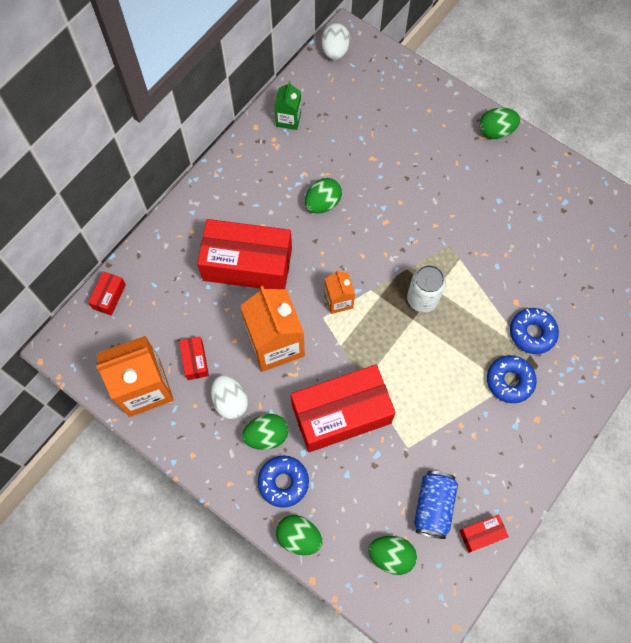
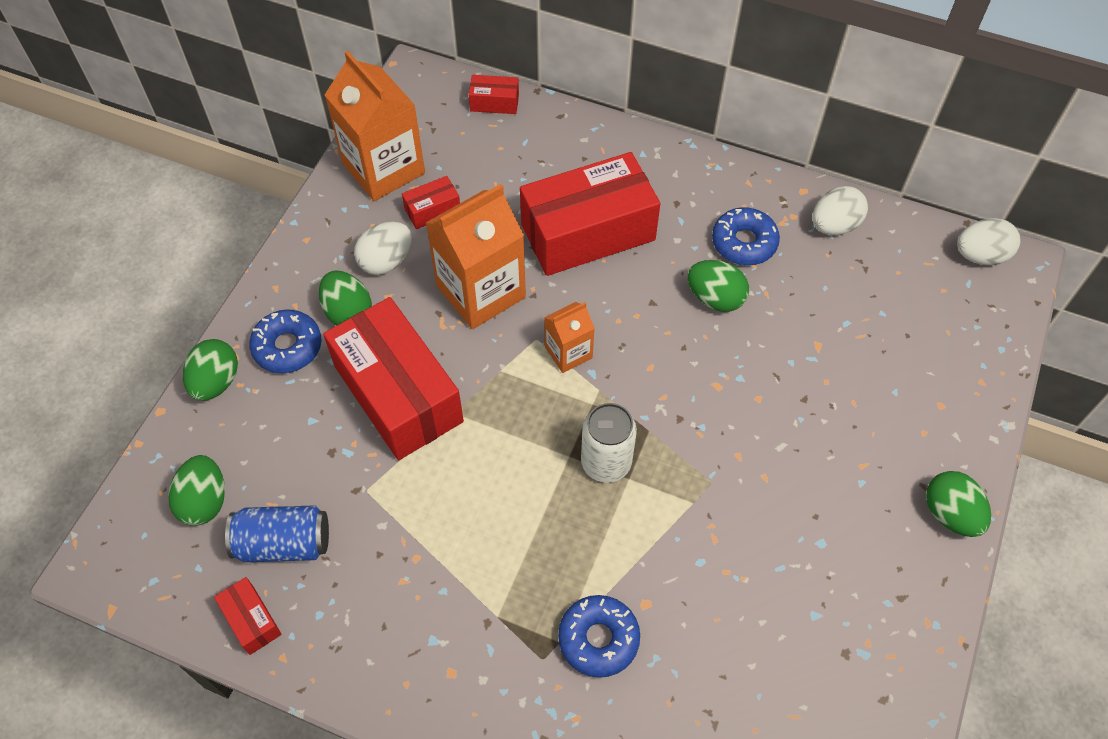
camera: 75 degrees right, 10 degrees down
red box [197,219,292,289] -> red box turned 75 degrees clockwise [520,152,661,276]
green carton [274,81,301,130] -> white egg [813,186,868,235]
blue donut [487,355,537,403] -> blue donut moved to [712,207,780,265]

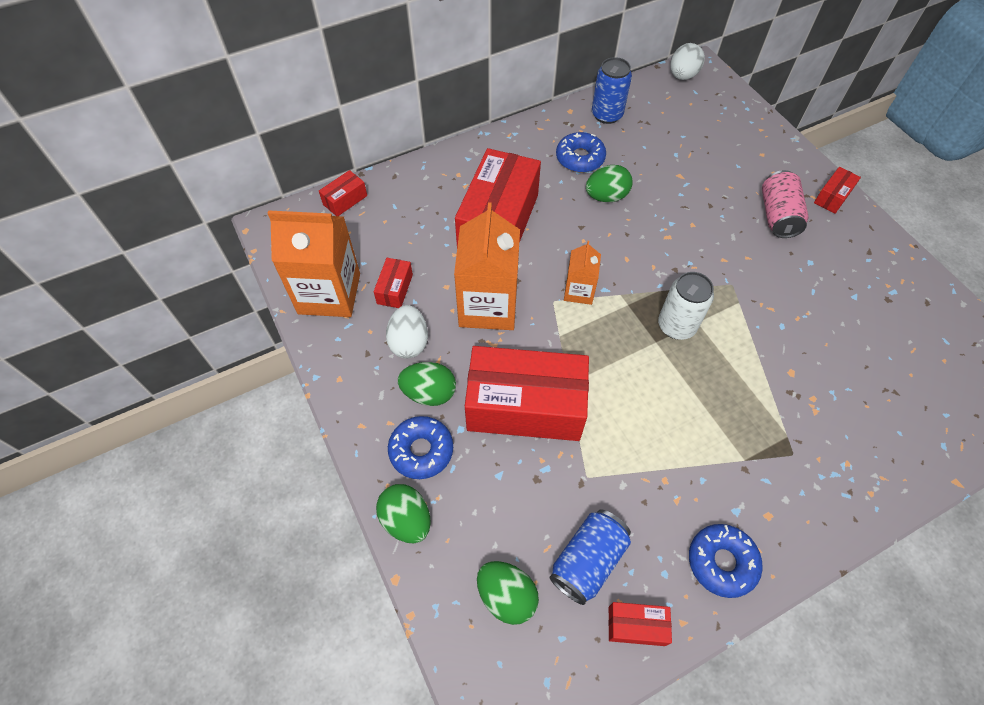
camera: 50 degrees left, 0 degrees up
blue donut [558,595,640,678] -> blue donut moved to [689,524,763,598]
white egg [813,186,868,235] -> blue can [592,57,632,124]
green egg [926,471,991,537] -> red box [814,167,861,214]
none -> pink can [762,170,809,238]

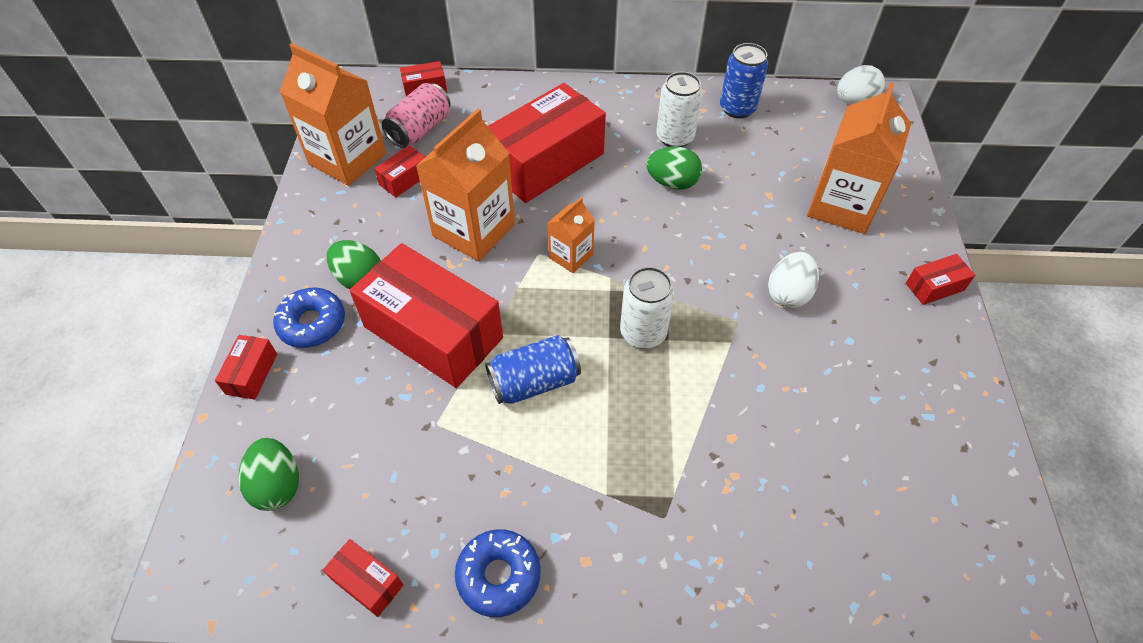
camera: 30 degrees right, 5 degrees down
green egg [376,484,431,543] -> red box [215,335,277,400]
white egg [386,305,428,359] -> white egg moved to [768,252,819,308]
blue can [549,510,631,605] -> blue can moved to [485,335,581,404]
blue donut [556,132,606,173] -> white can [656,72,703,147]
pink can [762,170,809,238] -> pink can moved to [382,83,450,148]
none -> orange carton [807,83,911,234]

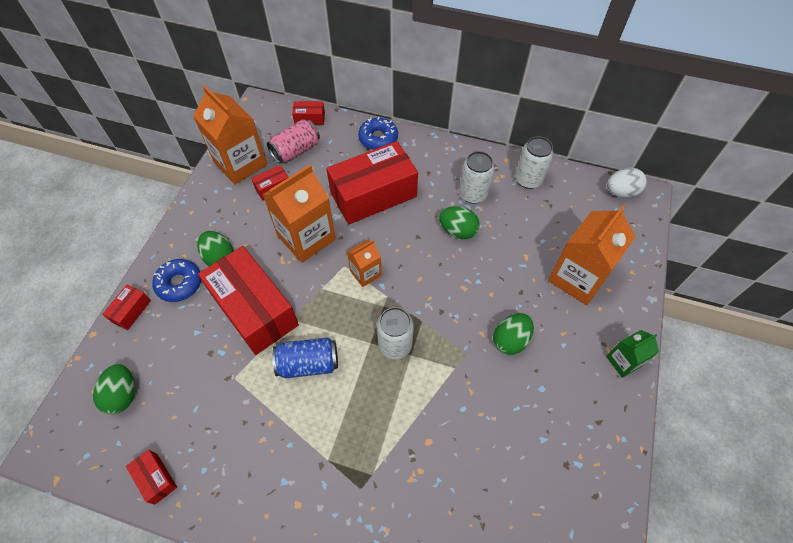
camera: 15 degrees right, 5 degrees up
blue donut [455,529,541,617] -> blue donut moved to [358,117,398,150]
blue can [720,43,768,118] -> white can [515,136,553,189]
white egg [768,252,819,308] -> green egg [493,313,534,355]
red box [906,254,975,305] -> green carton [606,330,659,378]

